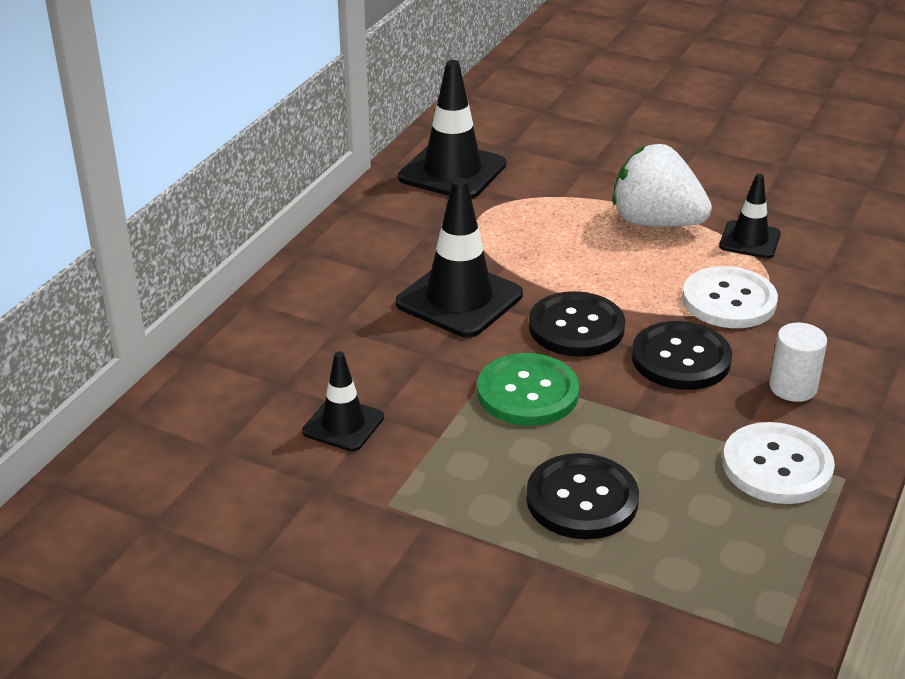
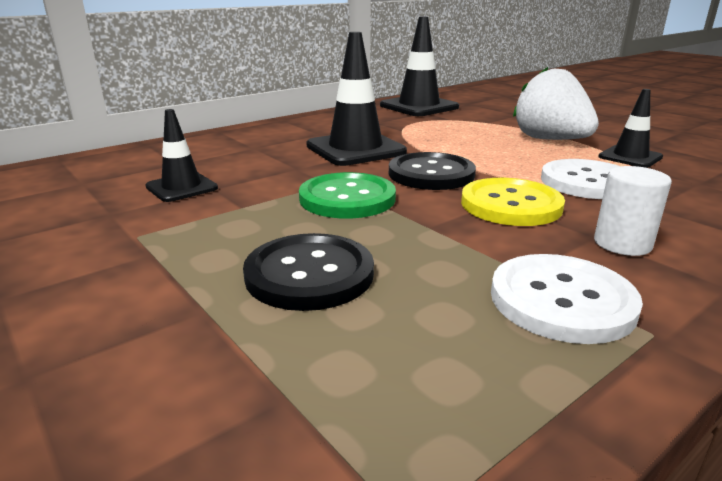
camera: 25 degrees right, 10 degrees down
black button [632,321,732,390] -> yellow button [461,178,565,226]

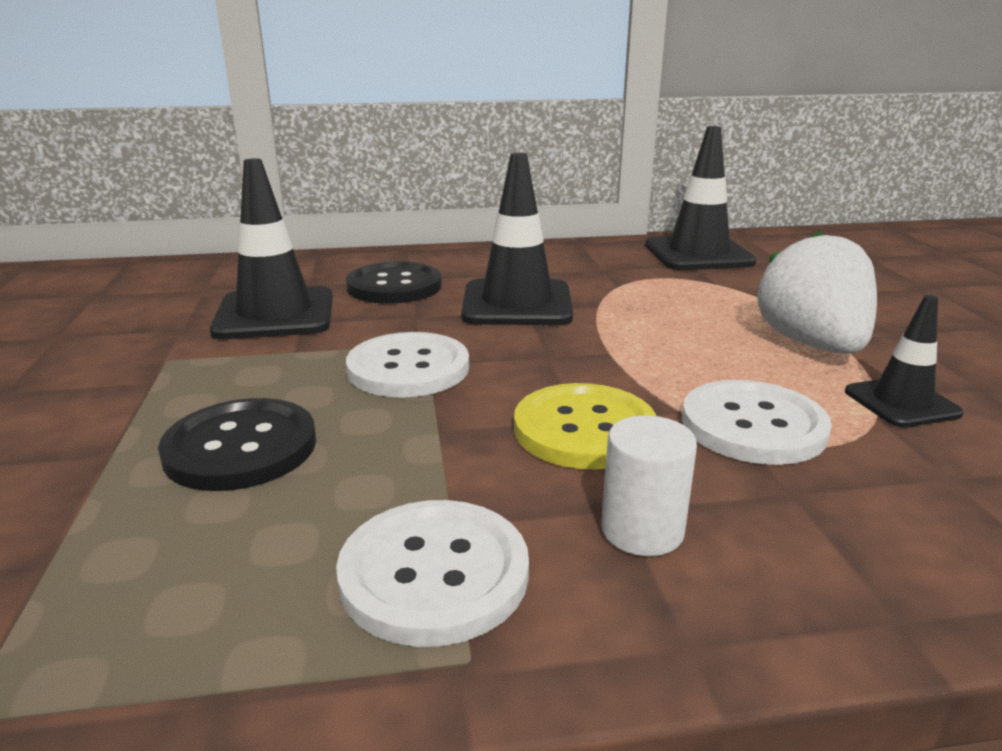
camera: 30 degrees right, 0 degrees up
black traffic cone [145,109,218,202] -> black traffic cone [210,158,333,339], size x1.72
green button [299,172,396,218] -> white button [346,332,469,398]
black button [389,152,476,190] -> black button moved to [346,261,442,304]

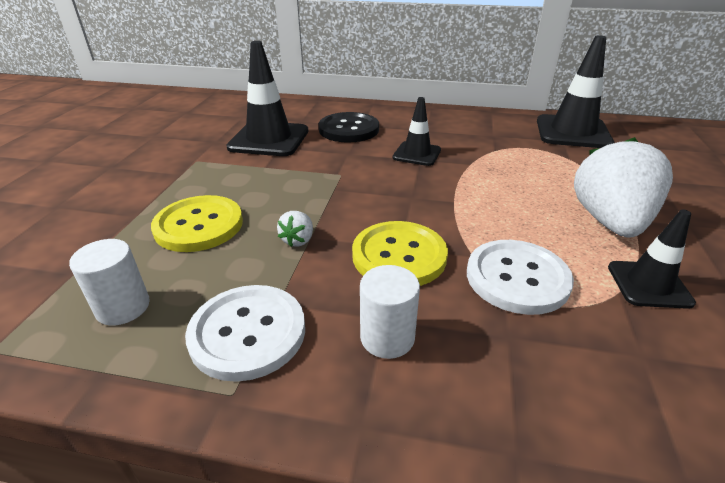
camera: 20 degrees right, 10 degrees up
black button [158,398,316,491] -> yellow button [151,195,243,252]
white button [346,332,469,398] -> none
black traffic cone [461,153,573,325] -> black traffic cone [393,97,441,166], size x0.58
none -> white cylinder [69,239,150,325]
none -> white strawberry [277,211,313,247]

